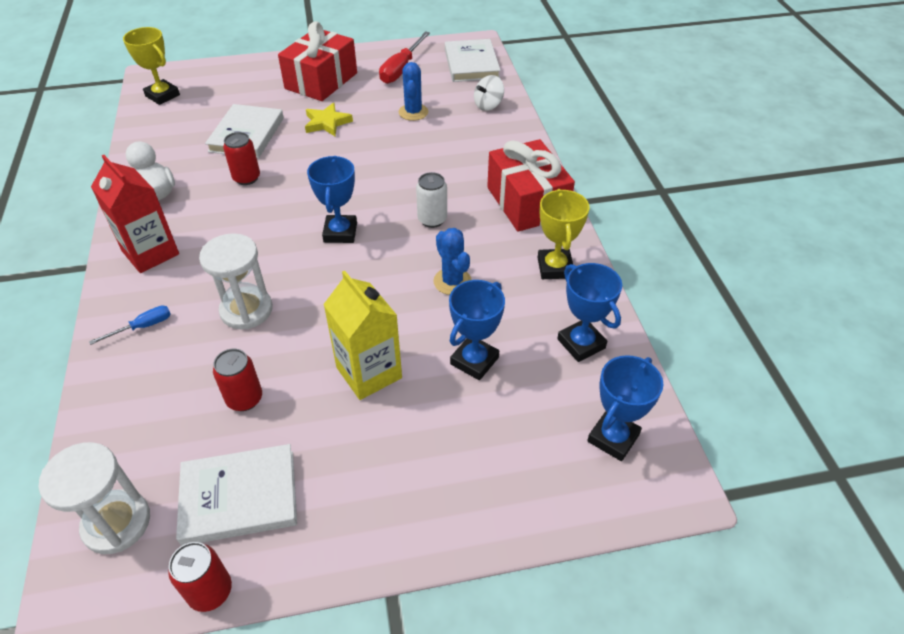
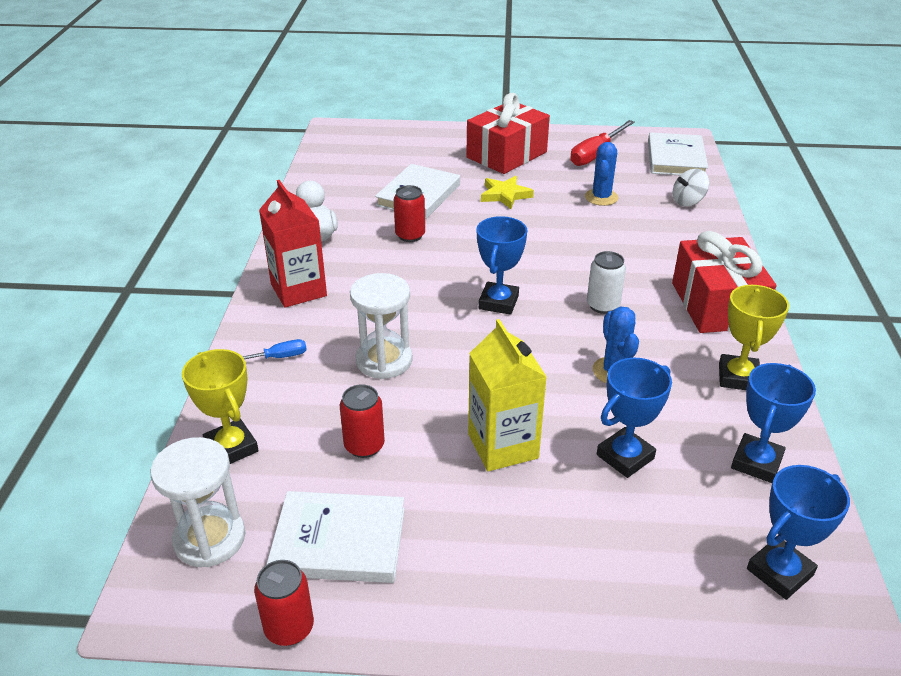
camera: 15 degrees right, 10 degrees down
yellow trophy [123,27,180,105] -> yellow trophy moved to [182,349,259,464]
blue trophy [557,263,622,362] -> blue trophy turned 45 degrees clockwise [731,363,816,483]

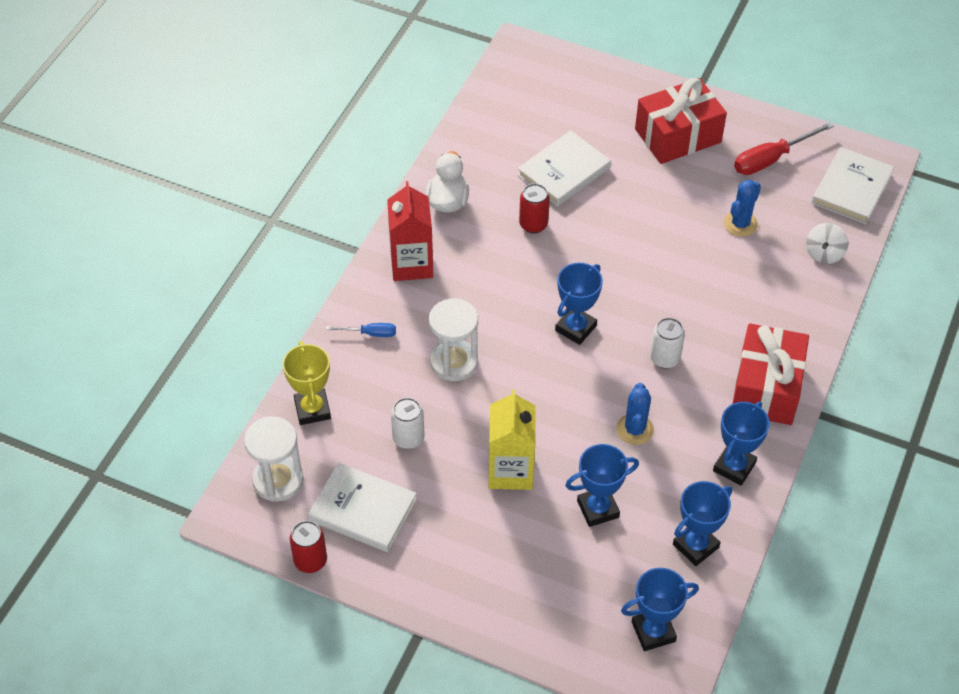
camera: 20 degrees right, 15 degrees up
red can [340,384,385,458] -> white can [391,398,424,449]
yellow star [481,176,534,209] -> none
white spinning top [673,169,709,206] -> white spinning top turned 60 degrees counterclockwise [806,223,848,264]
yellow trophy [719,285,789,390] -> blue trophy [713,402,770,486]

